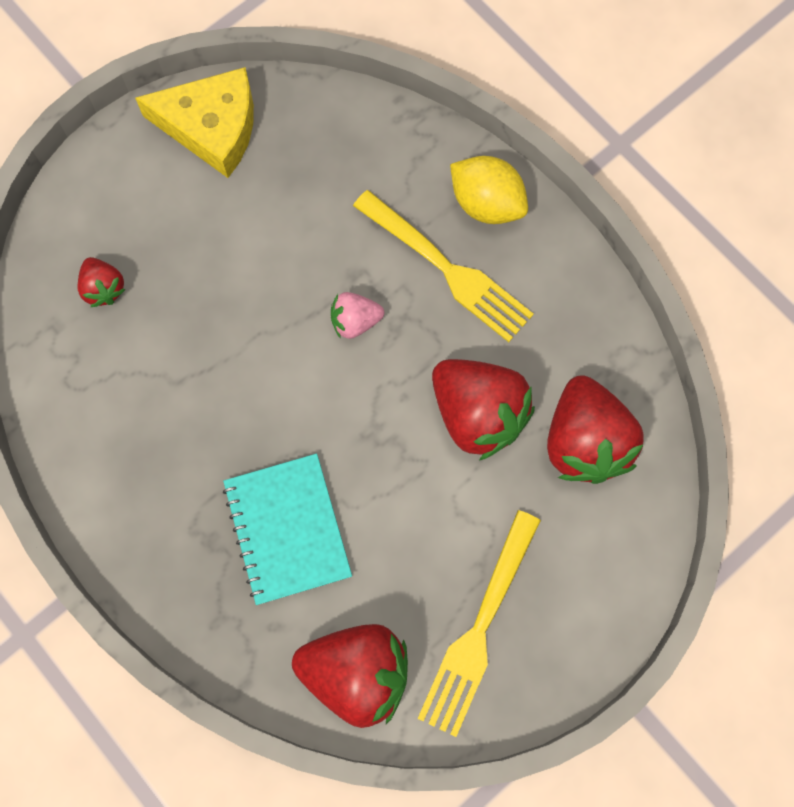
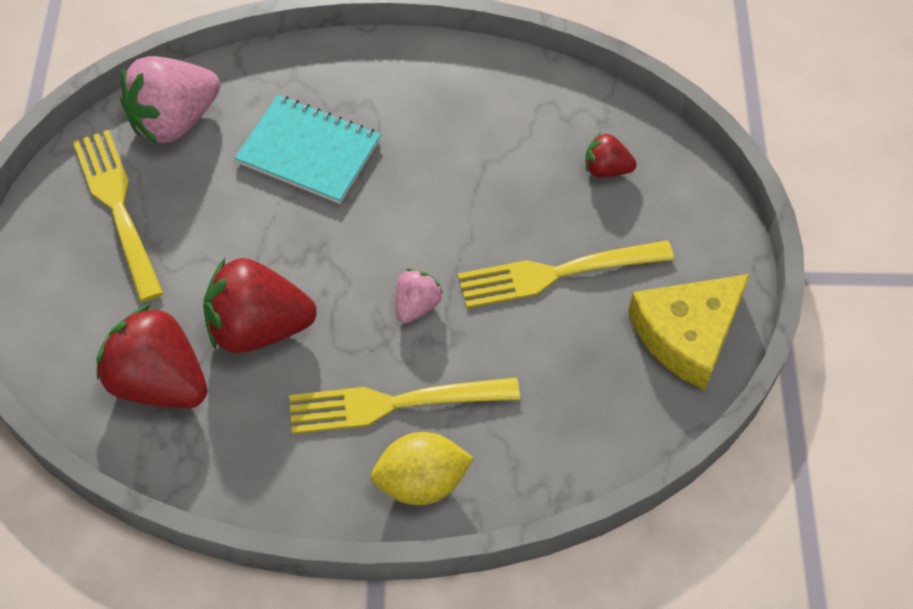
camera: 130 degrees right, 15 degrees down
red strawberry [292,624,408,728] -> pink strawberry [120,56,220,144]
none -> yellow fork [458,240,674,308]

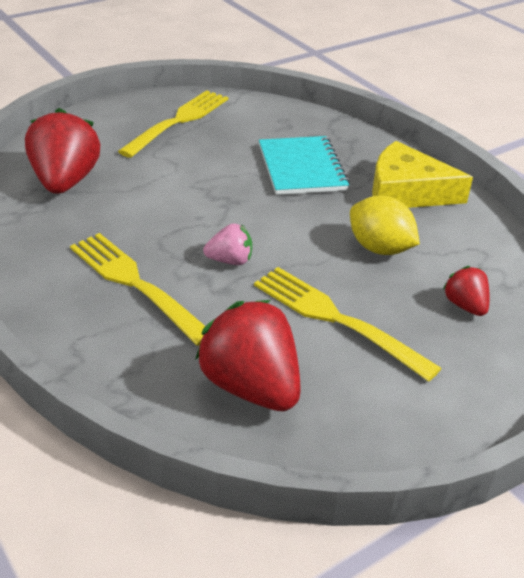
camera: 55 degrees right, 20 degrees down
pink strawberry [120,56,220,144] -> none
red strawberry [203,258,317,353] -> red strawberry moved to [195,300,301,411]
yellow lemon [371,432,474,505] -> yellow lemon moved to [350,196,420,255]
yellow cheese [628,274,750,390] -> yellow cheese moved to [372,141,473,208]

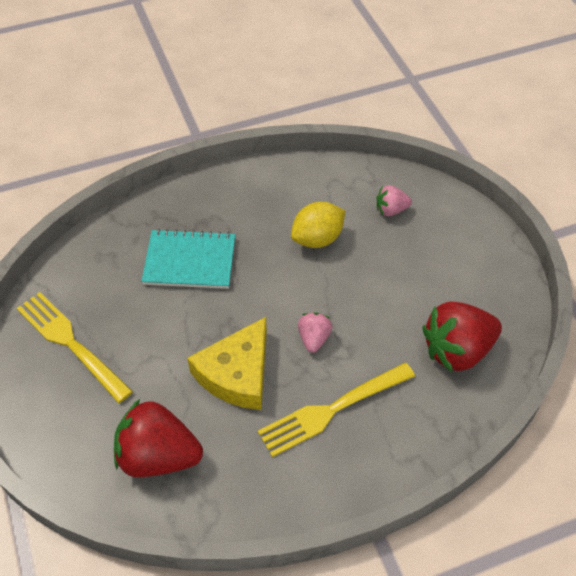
camera: 75 degrees left, 15 degrees up
yellow fork [254,267,442,382] -> none
yellow cheese [372,141,473,208] -> yellow cheese moved to [187,317,267,410]
red strawberry [443,266,490,316] -> pink strawberry [377,185,412,216]

